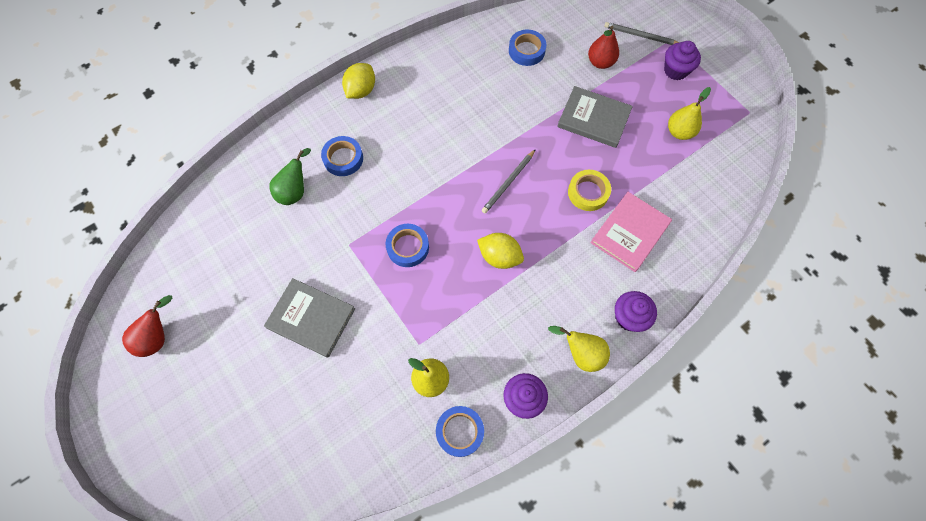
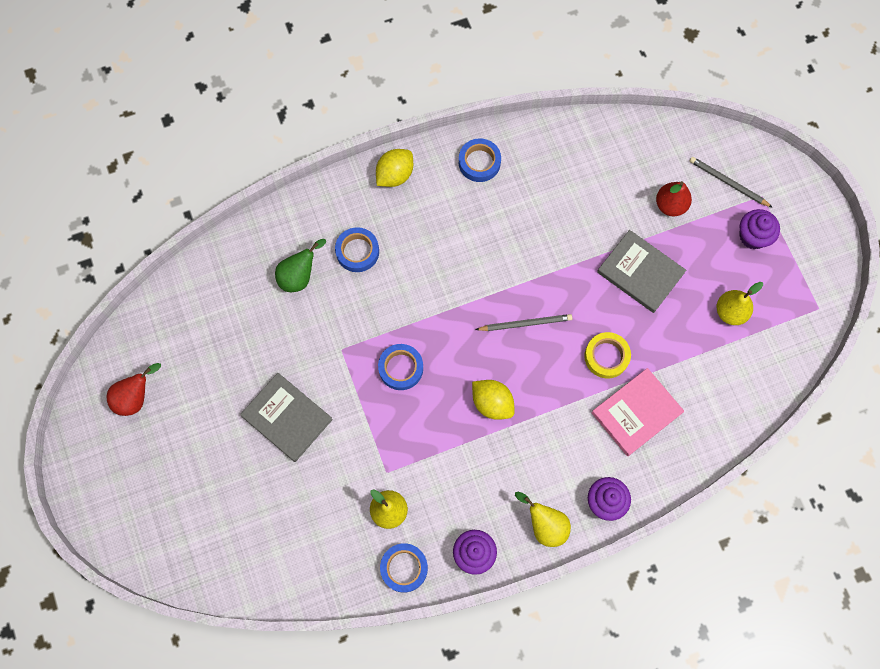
camera: 15 degrees right, 5 degrees up
grey pencil [482,149,536,214] -> grey pencil turned 150 degrees counterclockwise [475,314,572,331]
blue tape [509,30,546,66] -> blue tape moved to [459,138,501,182]

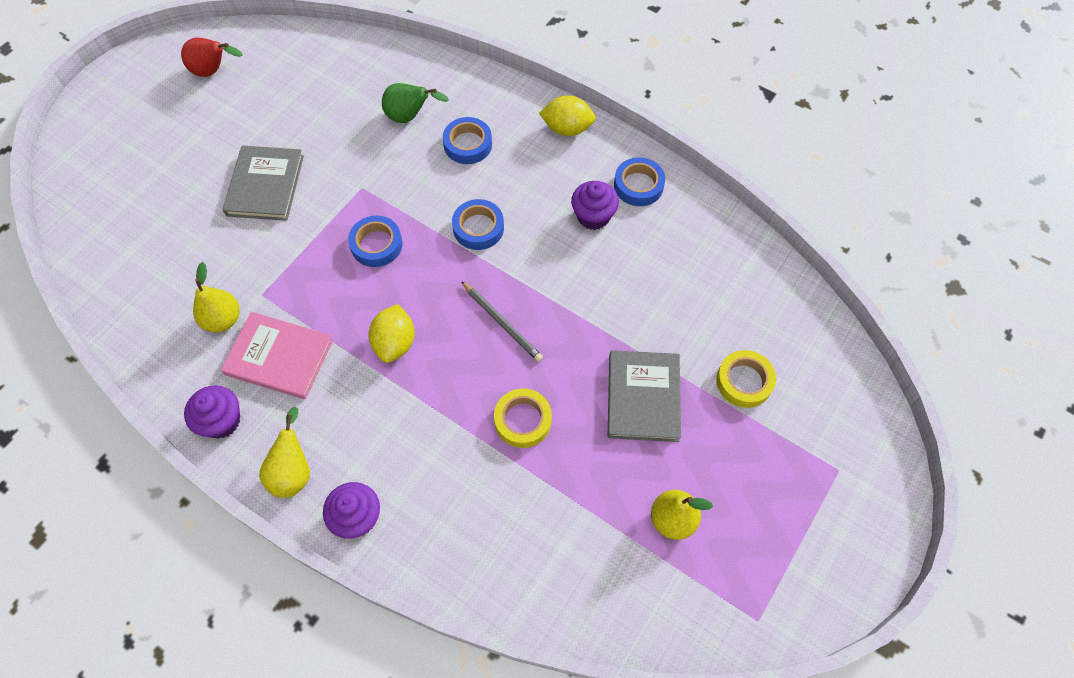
camera: 55 degrees right, 10 degrees down
blue tape [380,543,428,593] -> blue tape moved to [452,199,504,250]
pink book [591,368,684,456] -> pink book moved to [221,312,333,399]
red pear [656,181,692,217] -> yellow tape [716,350,776,408]
grey pencil [690,157,773,208] -> none
purple cupcake [739,209,780,249] -> purple cupcake moved to [571,181,619,230]

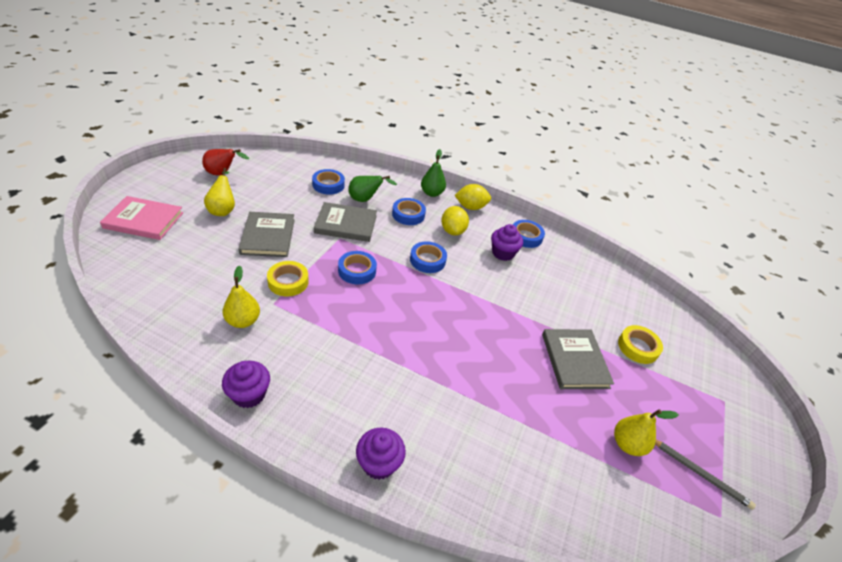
camera: 15 degrees left, 20 degrees down
pink book [221,312,333,399] -> pink book moved to [100,196,183,240]
yellow pear [259,407,310,498] -> yellow pear moved to [204,168,235,216]
yellow lemon [369,304,415,363] -> yellow lemon moved to [441,206,469,236]
grey pencil [461,281,543,362] -> grey pencil moved to [655,440,756,510]
yellow tape [494,388,552,448] -> yellow tape moved to [267,261,309,297]
none -> blue tape [312,169,345,195]
none -> grey book [314,202,377,242]
none -> green pear [421,149,446,197]

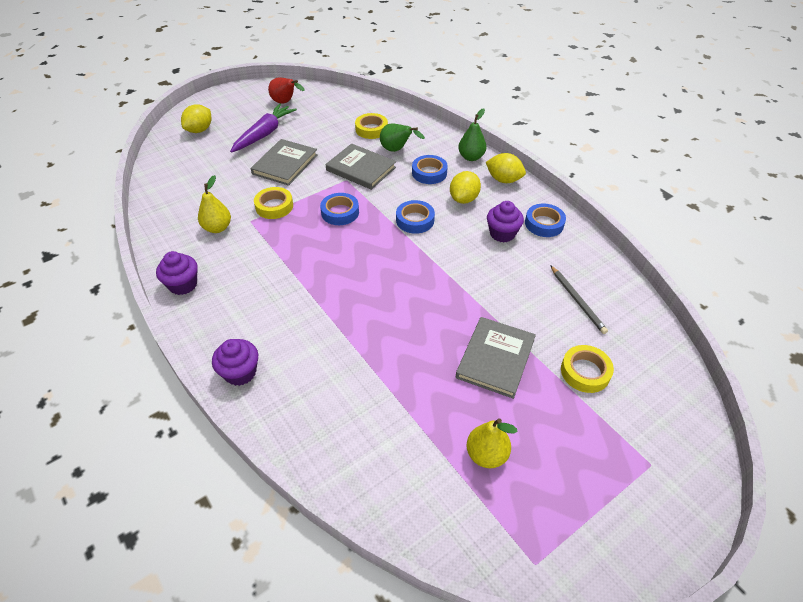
camera: 35 degrees right, 5 degrees up
pink book [100,196,183,240] -> yellow lemon [181,104,211,133]
yellow pear [204,168,235,216] -> purple carrot [230,104,297,153]
blue tape [312,169,345,195] -> yellow tape [355,113,388,139]
grey pencil [655,440,756,510] -> grey pencil moved to [550,265,608,334]

